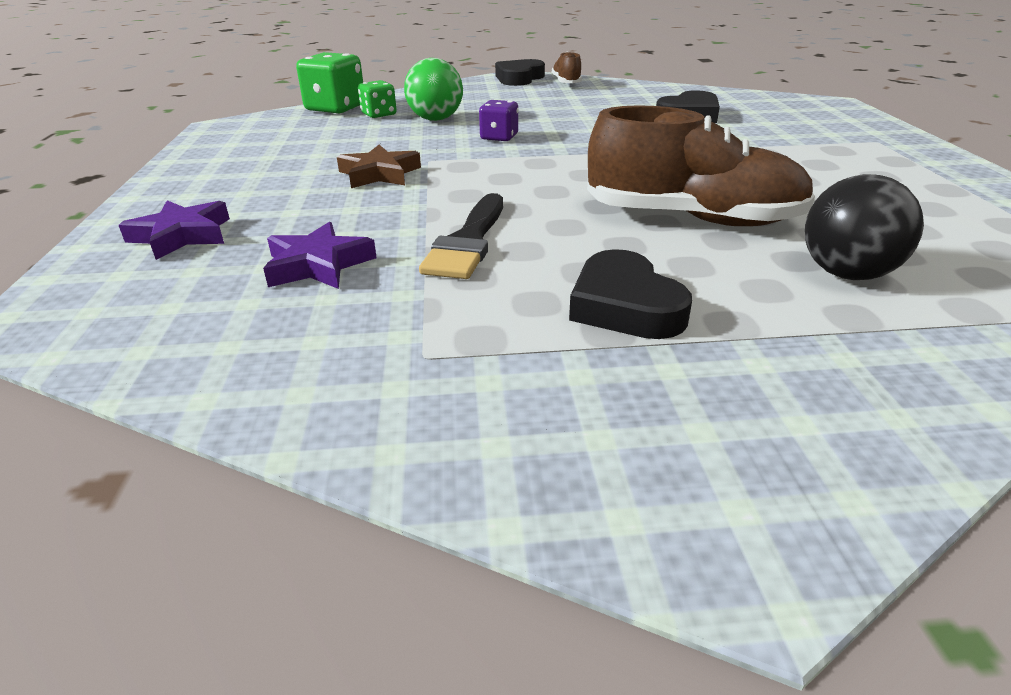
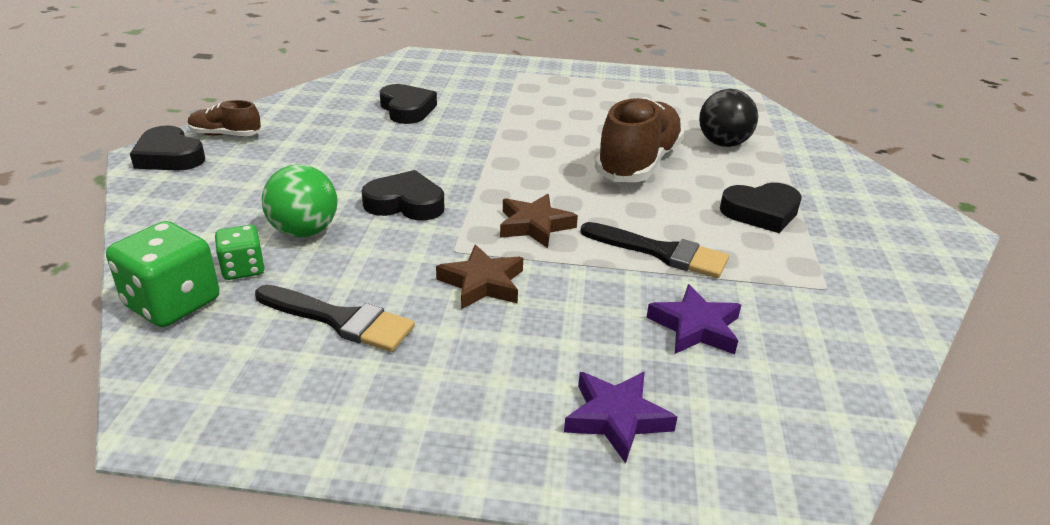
camera: 80 degrees left, 0 degrees up
purple dice [479,100,518,141] -> black heart [362,170,444,220]
none -> black brush [255,285,415,352]
none -> brown star [500,194,578,248]

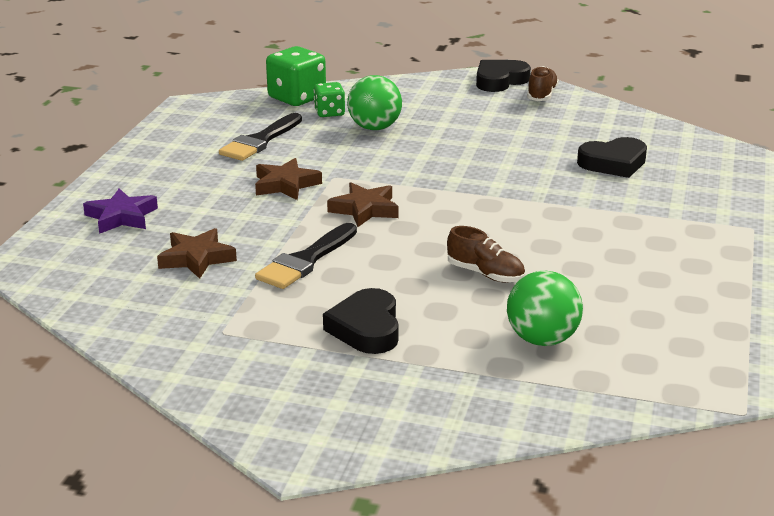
camera: 100 degrees right, 5 degrees down
black heart [362,170,444,220] -> none
brown shoe [595,97,684,182] -> brown shoe [447,226,525,283], size x0.51
purple star [646,284,741,354] -> brown star [157,228,237,279]
black ball [699,89,758,147] -> green ball [507,271,583,346]

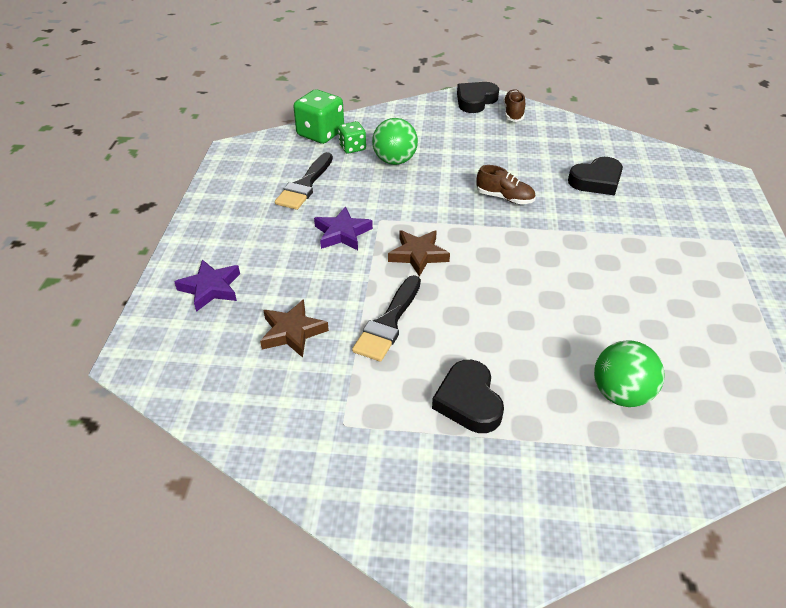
camera: 10 degrees left, 15 degrees up
brown star [255,158,322,200] -> purple star [314,206,373,250]
brown shoe [447,226,525,283] -> brown shoe moved to [476,165,536,204]

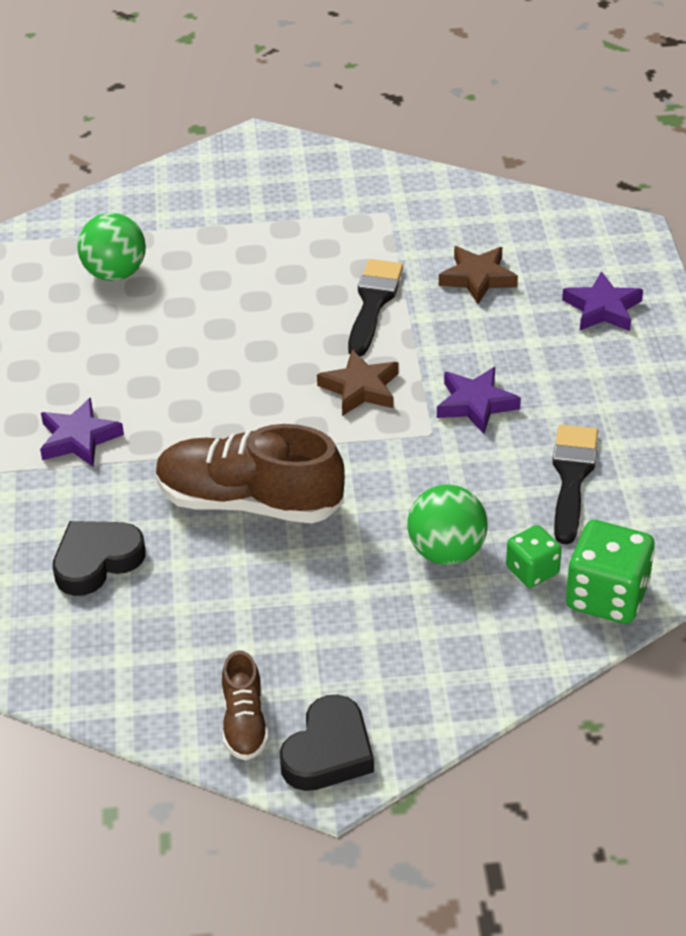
camera: 170 degrees right, 0 degrees up
black heart [432,360,504,433] -> none
brown shoe [476,165,536,204] -> brown shoe [156,424,345,523], size x1.97
none -> purple star [40,398,124,467]

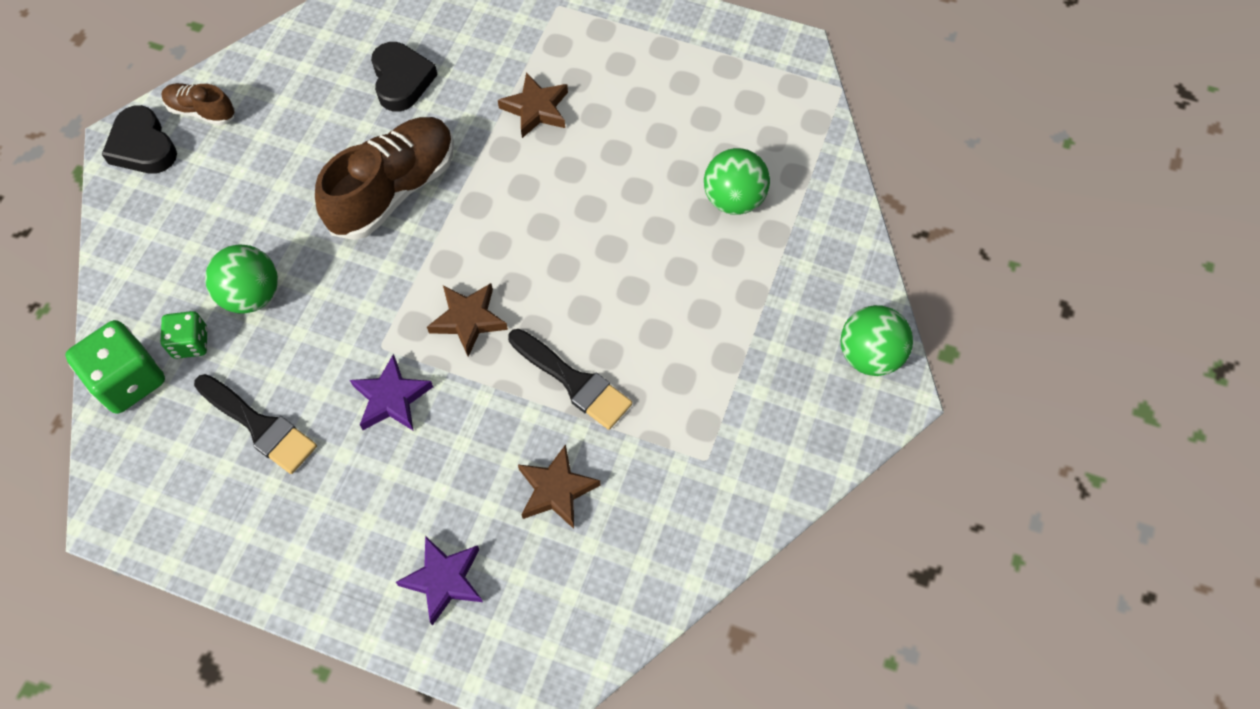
camera: 115 degrees right, 20 degrees up
purple star [40,398,124,467] -> brown star [498,72,568,138]
none -> green ball [841,305,913,376]

